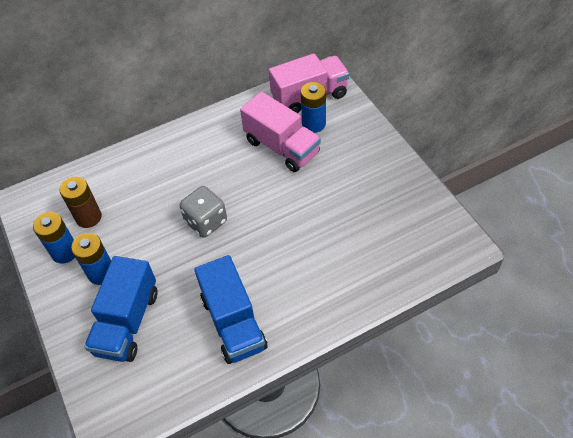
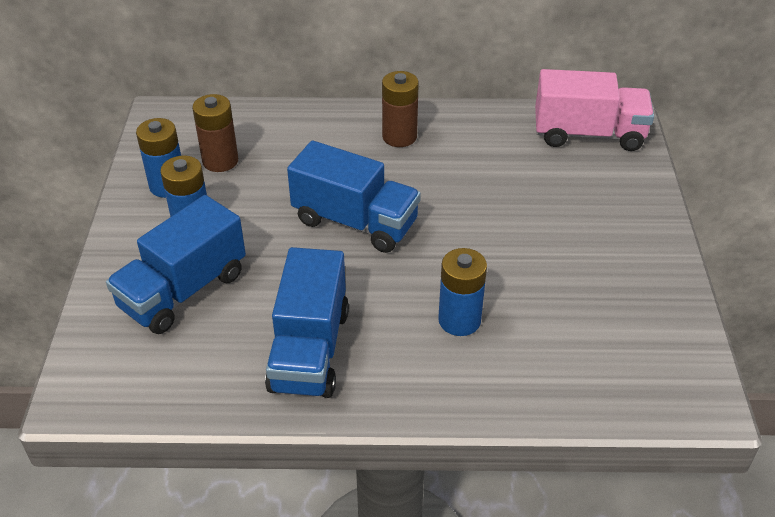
camera: 25 degrees right, 10 degrees down
grey dice [180,186,227,237] -> blue truck [287,141,421,253]
pink truck [240,92,321,172] -> none
blue battery [301,82,326,133] -> blue battery moved to [438,248,487,336]
none -> brown battery [382,71,419,147]

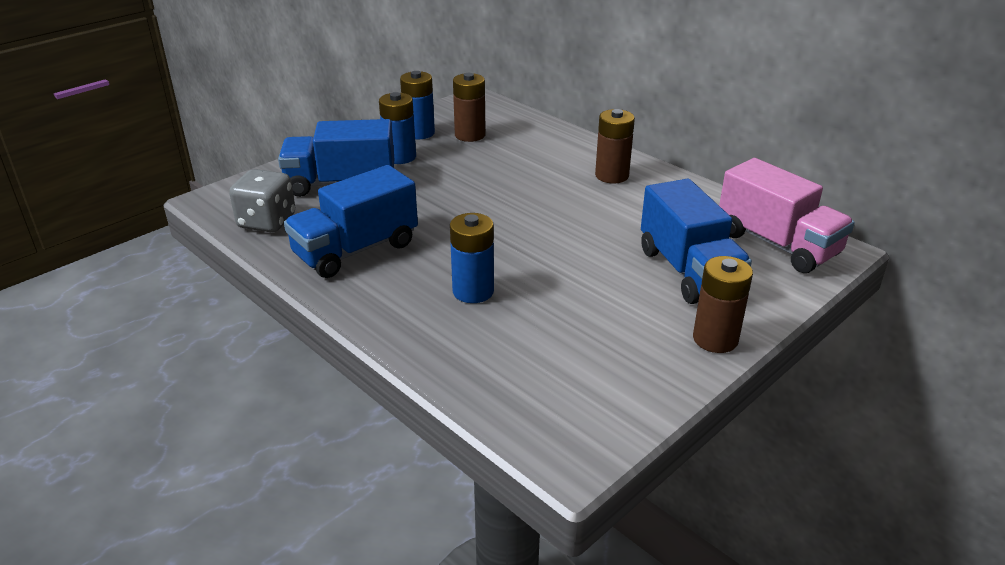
camera: 45 degrees right, 10 degrees down
blue truck [287,141,421,253] -> blue truck moved to [641,179,752,304]
none -> grey dice [229,169,295,232]
none -> brown battery [693,256,753,353]

